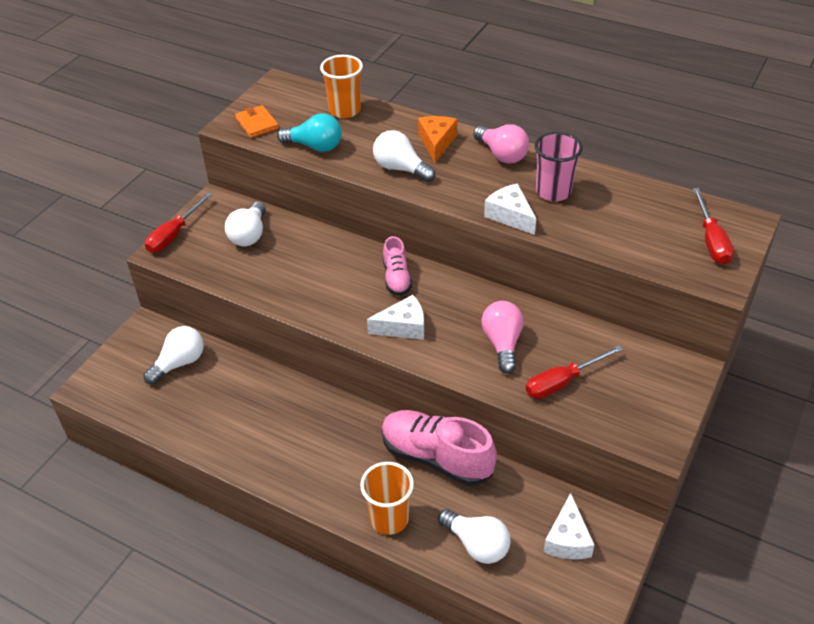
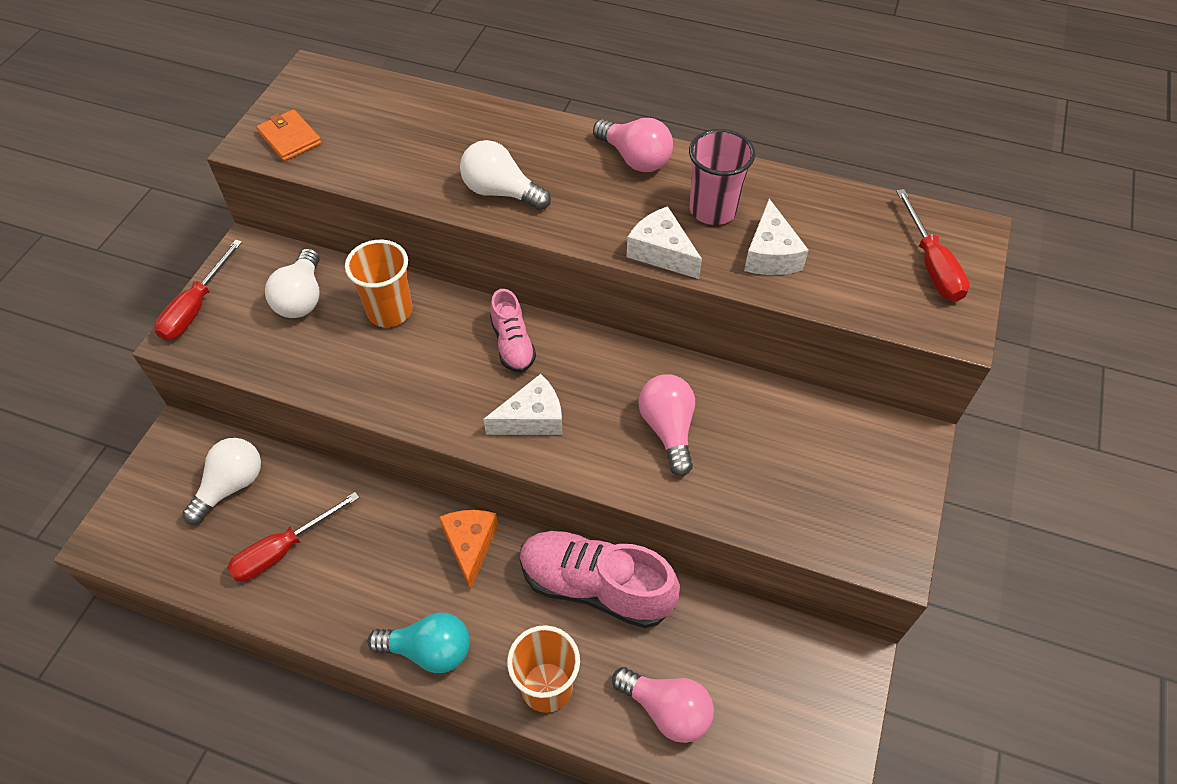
camera: 10 degrees left, 10 degrees up
turquoise light bulb [277,113,342,152] -> turquoise light bulb moved to [368,612,470,673]
orange cup [320,55,363,118] -> orange cup moved to [345,240,412,327]
orange cheese [418,116,457,163] -> orange cheese moved to [439,510,498,591]
white light bulb [438,509,511,564] -> pink light bulb [612,667,714,743]
red screwdriver [526,345,623,399] -> red screwdriver moved to [227,492,359,582]
white cheese [544,493,594,559] -> white cheese moved to [744,199,809,275]

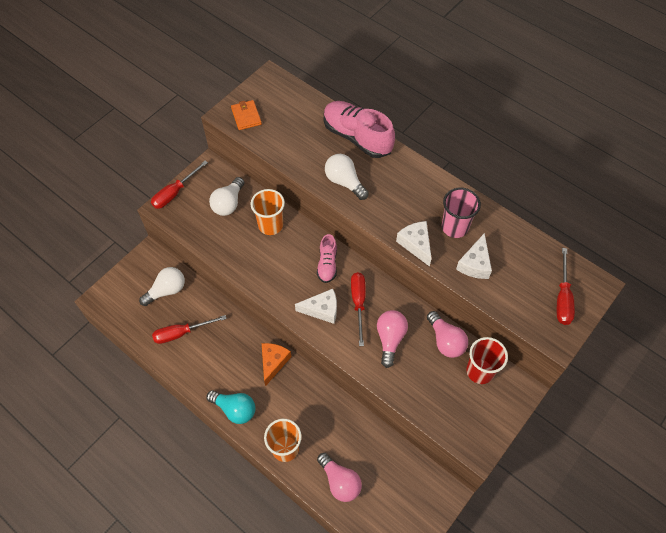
camera: 20 degrees right, 5 degrees up
pink shoe [520,530,680,628] -> pink shoe moved to [324,101,395,158]
pink light bulb [593,118,673,172] -> pink light bulb moved to [427,311,468,358]
none -> red screwdriver [351,272,366,346]
none -> red cup [466,337,508,384]

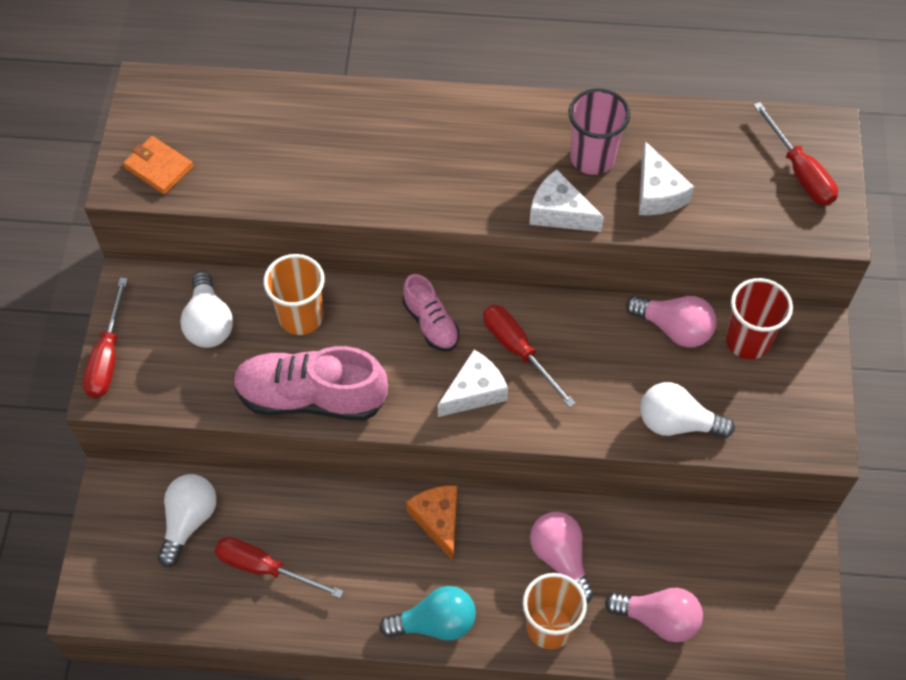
camera: 35 degrees left, 0 degrees up
red screwdriver [152,315,227,344] -> red screwdriver turned 75 degrees clockwise [215,537,344,598]
pink shoe [324,101,395,158] -> pink shoe moved to [233,346,388,421]
white light bulb [325,154,369,200] -> white light bulb moved to [640,382,735,438]
pink light bulb [377,310,408,368] -> pink light bulb moved to [530,512,594,604]

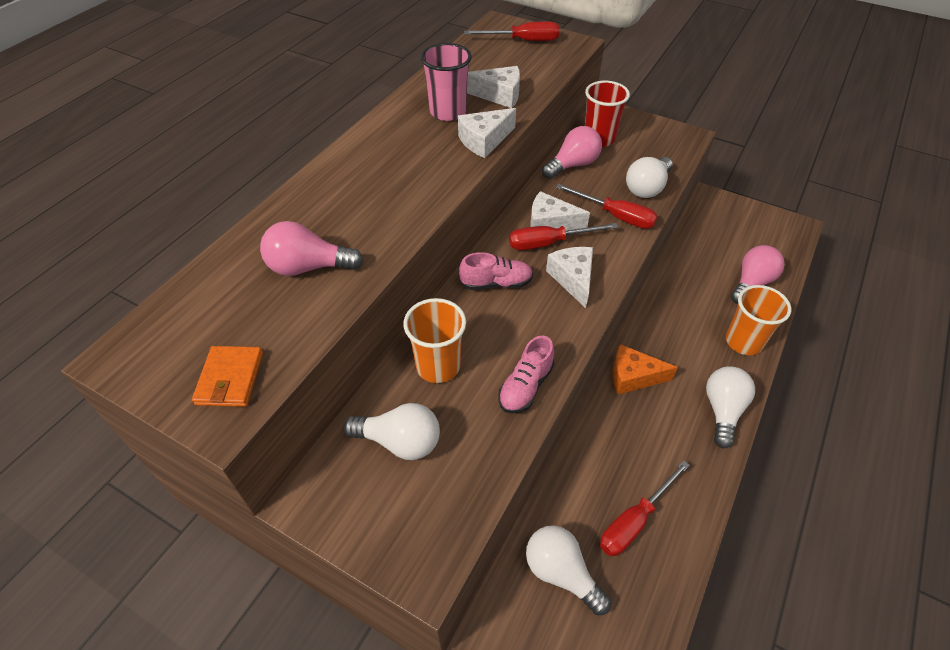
camera: 65 degrees left, 10 degrees down
red screwdriver [83,278,128,398] -> red screwdriver moved to [556,184,658,229]
orange wallet [123,136,193,194] -> orange wallet turned 60 degrees counterclockwise [192,346,263,407]
pink shoe [233,346,388,421] -> pink shoe [498,335,554,413], size x0.55
turquoise light bulb [379,586,476,641] -> white light bulb [706,366,755,448]
pink light bulb [530,512,594,604] -> pink light bulb moved to [260,221,363,276]
none -> white cheese [530,191,590,231]

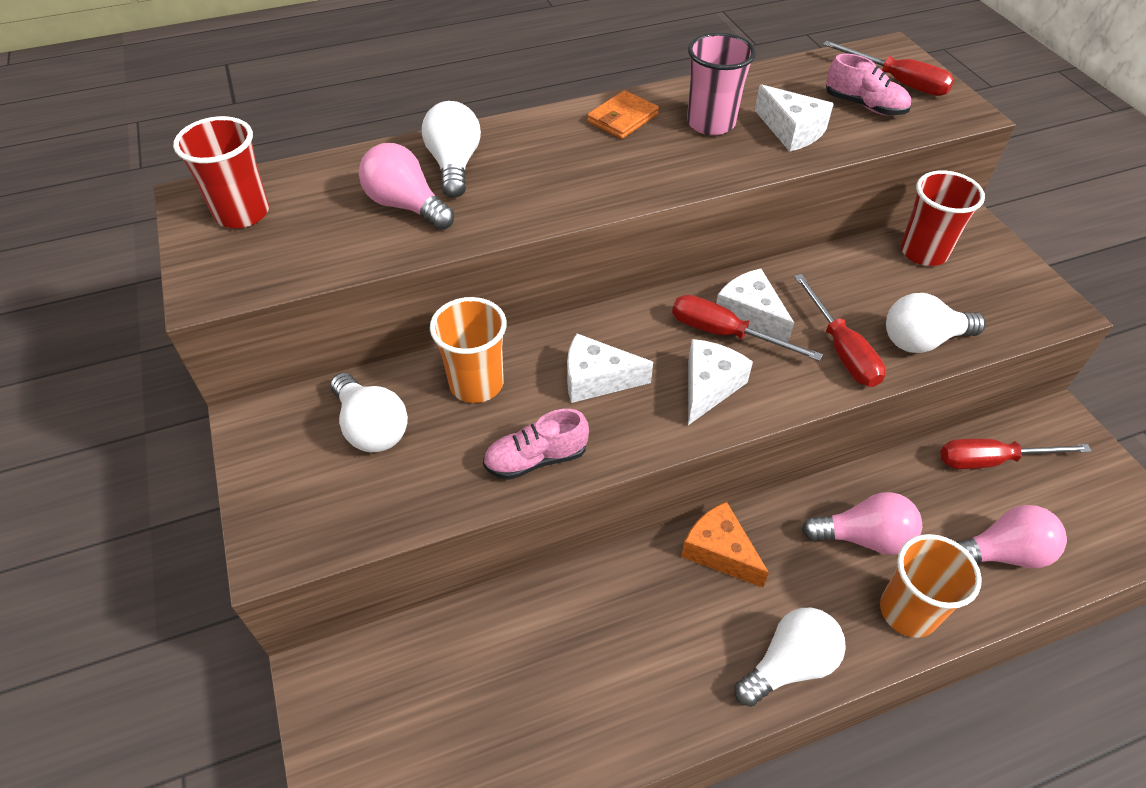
camera: 40 degrees right, 0 degrees up
orange wallet [192,346,263,407] -> orange wallet moved to [587,90,659,139]
white cheese [458,108,516,158] -> white cheese moved to [567,333,653,403]
pink shoe [459,252,533,290] -> pink shoe moved to [826,54,911,115]
white light bulb [526,525,611,616] -> white light bulb moved to [422,101,481,198]
pink light bulb [542,126,602,179] -> pink light bulb moved to [802,492,922,555]
red screwdriver [600,460,690,556] -> red screwdriver moved to [940,438,1091,469]
none -> red cup [173,116,269,228]

